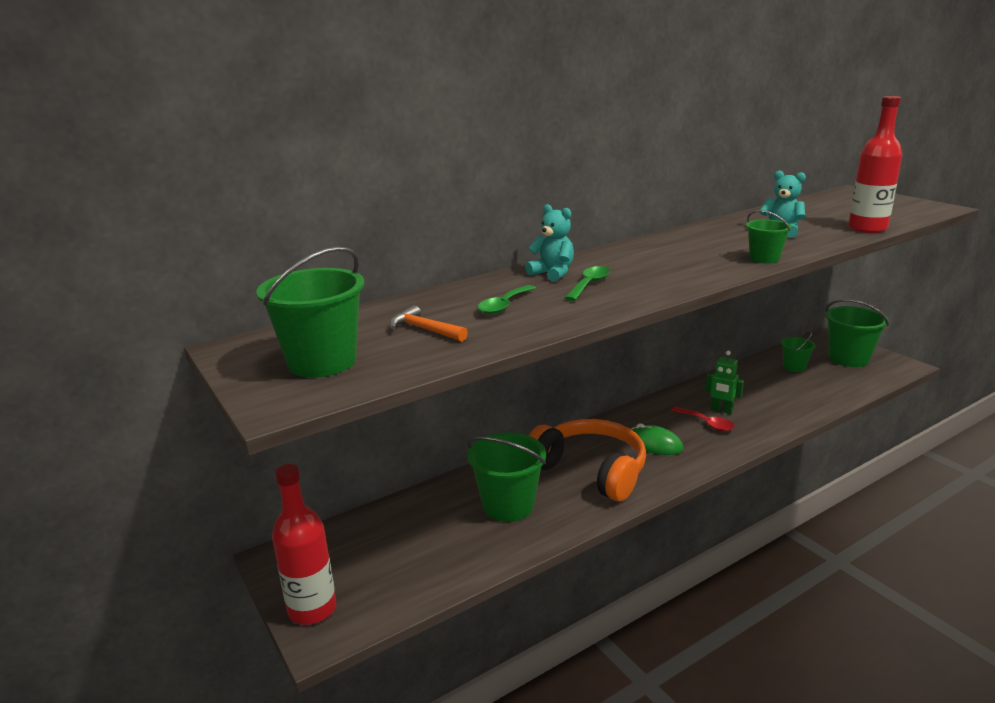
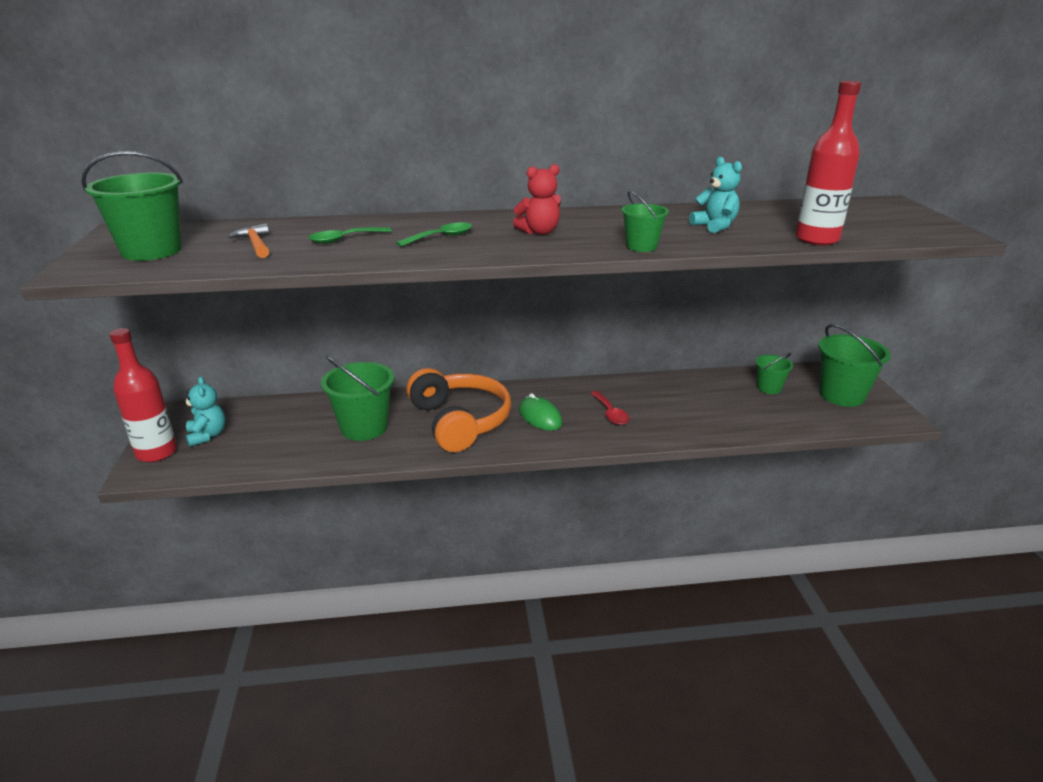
camera: 25 degrees right, 5 degrees up
turquoise teddy bear [525,204,574,282] -> turquoise teddy bear moved to [183,376,226,447]
green robot [705,350,744,414] -> none
none -> red teddy bear [513,164,561,235]

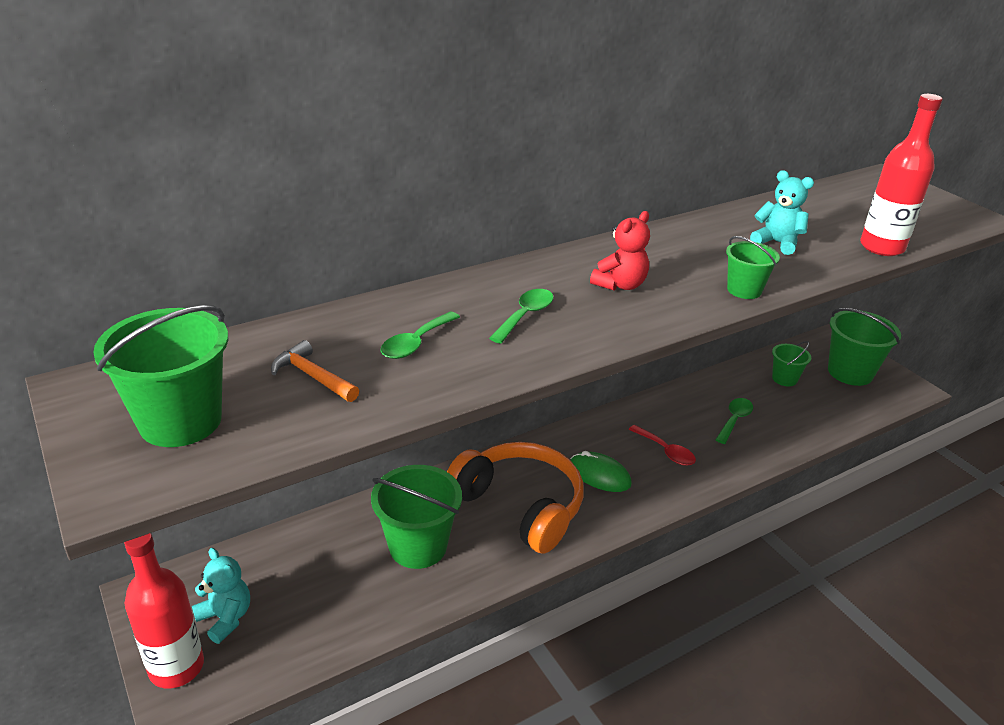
camera: 25 degrees left, 5 degrees up
none -> green spoon [715,398,753,444]

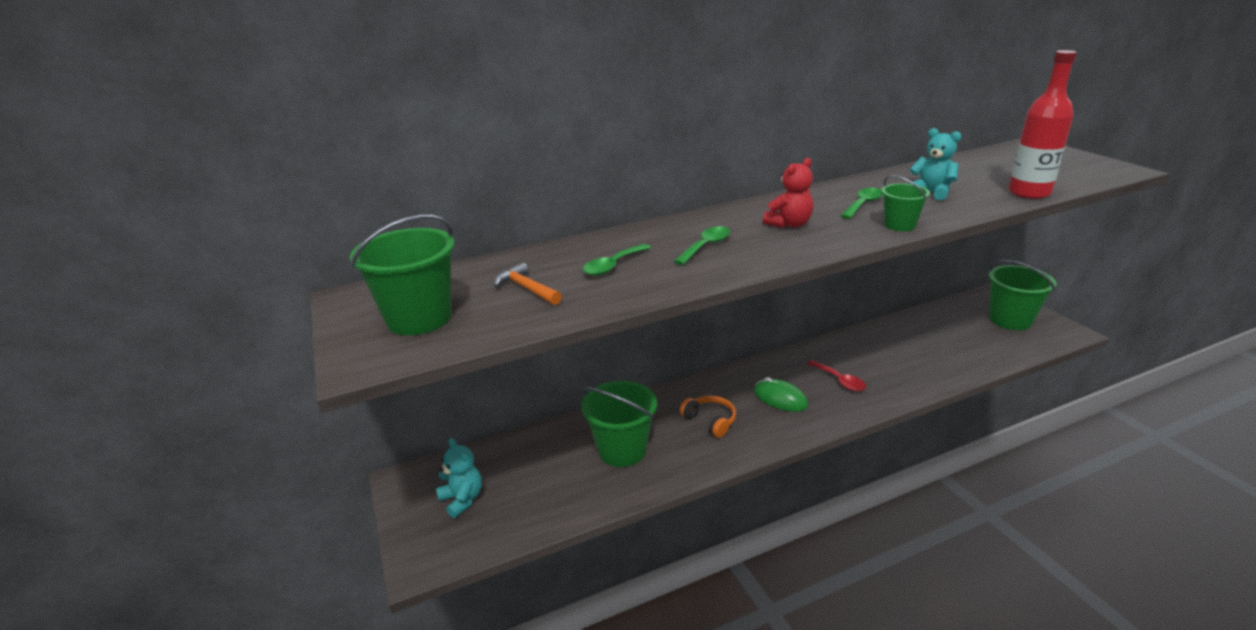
camera: 10 degrees right, 5 degrees down
red bottle [124,533,204,689] -> none
orange headphones [447,442,584,554] -> orange headphones [680,395,736,438], size x0.48
green spoon [715,398,753,444] -> green spoon moved to [840,188,883,219]
green bucket [772,341,811,386] -> none

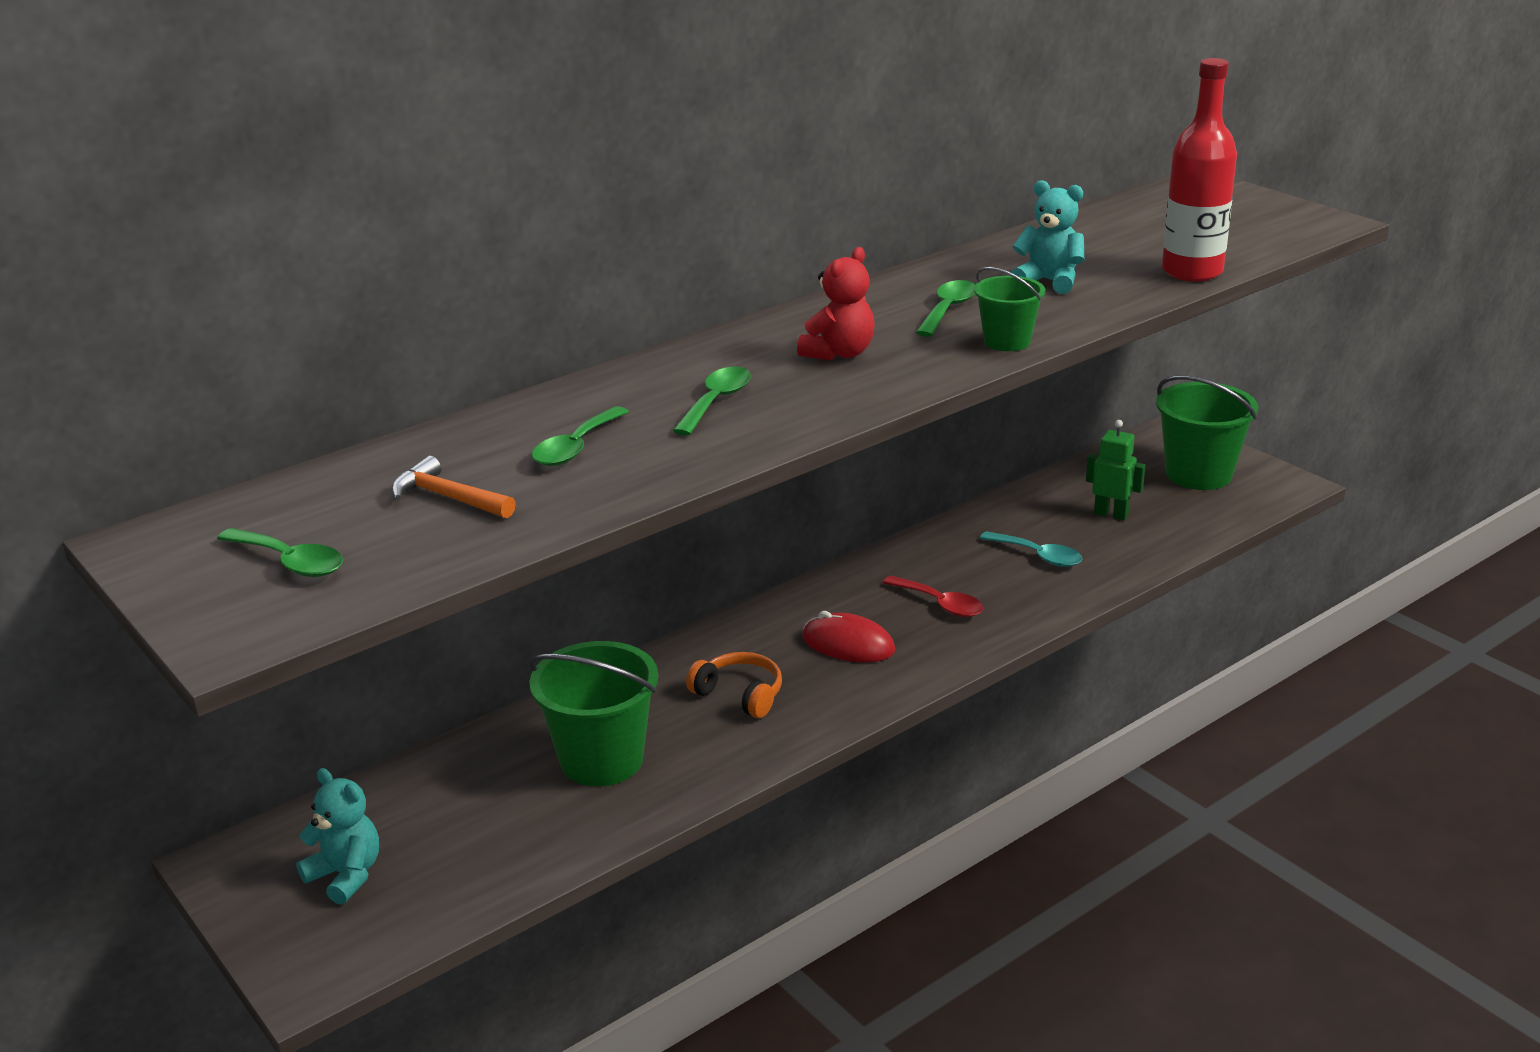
camera: 15 degrees left, 0 degrees up
green bucket [350,215,455,335] -> green spoon [217,528,343,577]
green mouse [754,377,808,412] -> red mouse [802,611,895,662]
none -> turquoise spoon [980,531,1082,567]
none -> green robot [1086,420,1145,520]

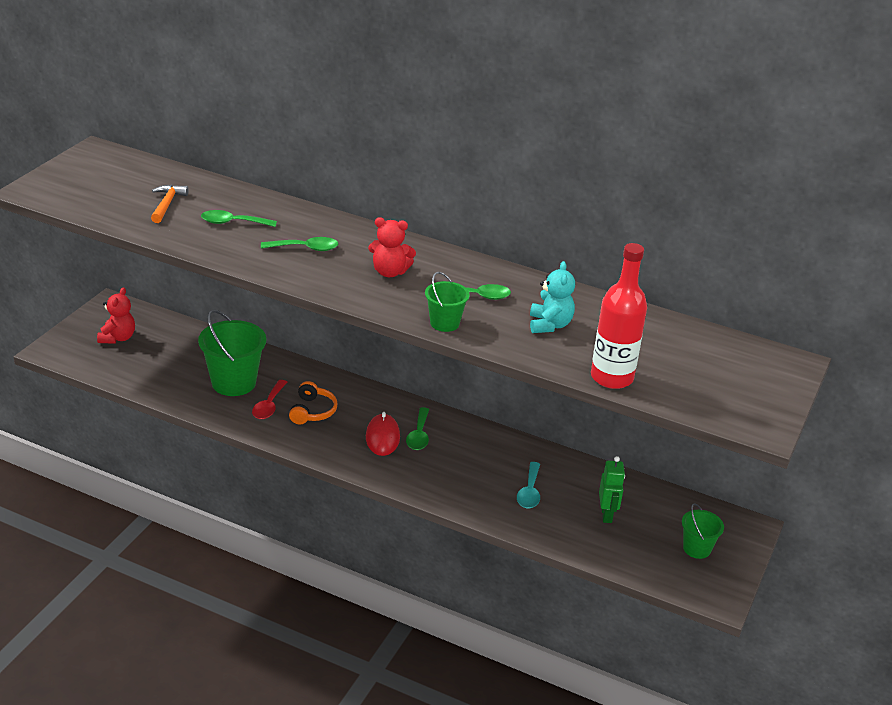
camera: 60 degrees right, 5 degrees up
green spoon [217,528,343,577] -> green spoon moved to [406,407,429,450]
turquoise teddy bear [296,768,379,905] -> red teddy bear [97,287,135,344]
red spoon [883,576,983,617] -> red spoon moved to [252,380,287,419]
green bucket [1156,376,1258,490] -> green bucket [682,503,724,559], size x0.56

